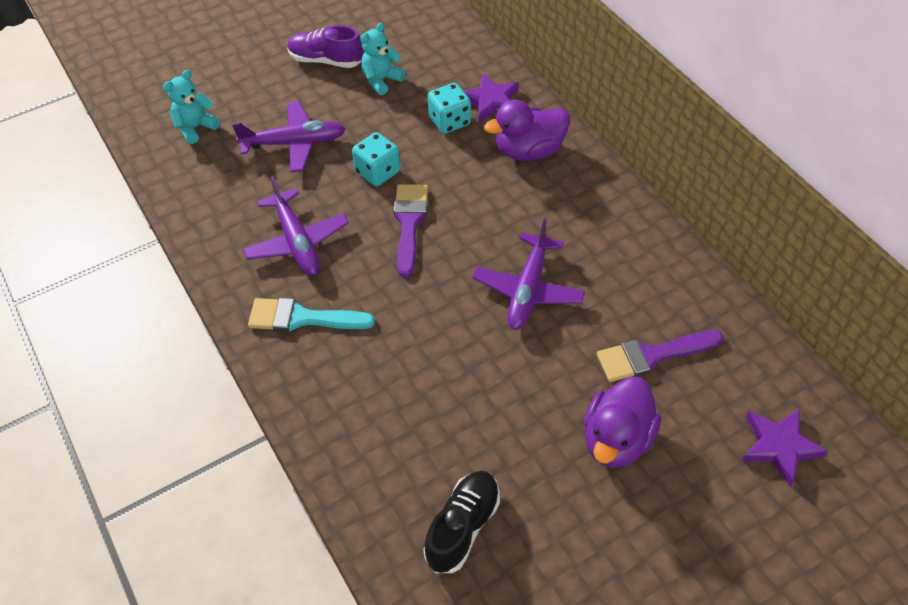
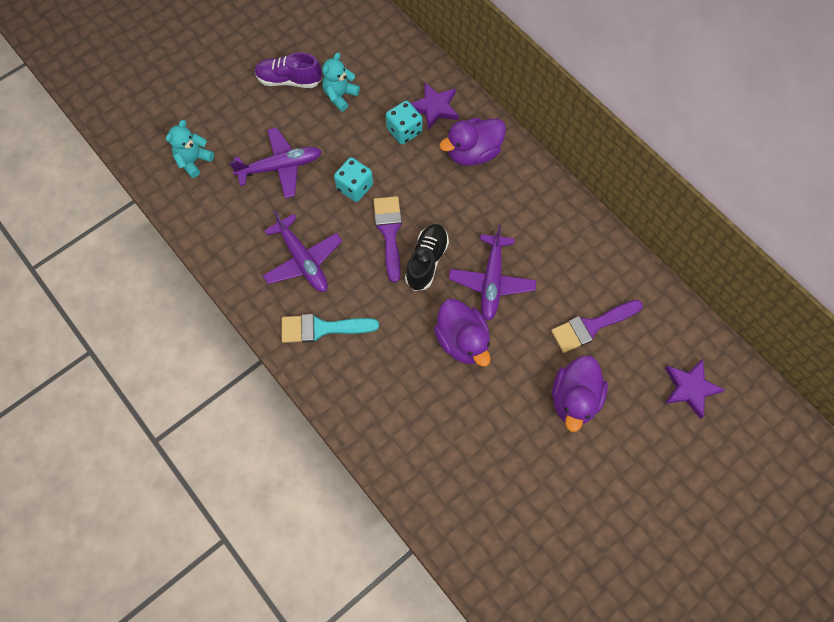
camera: 10 degrees left, 15 degrees up
black shoe [423,471,500,573] -> black shoe moved to [405,224,449,291]
none -> purple duck [434,299,491,367]

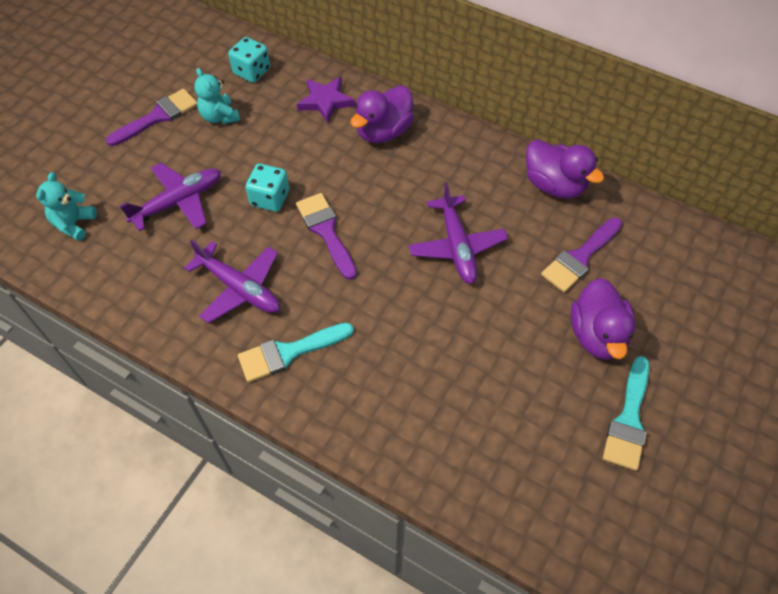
camera: 20 degrees left, 10 degrees down
purple shoe [254,53,322,88] -> purple brush [106,89,197,146]
turquoise teddy bear [322,53,360,111] -> turquoise teddy bear turned 45 degrees counterclockwise [194,68,240,124]
turquoise dice [386,101,422,144] -> turquoise dice moved to [228,37,270,83]
black shoe [405,224,449,291] -> none
purple duck [434,299,491,367] -> purple duck moved to [526,139,604,198]
purple star [665,359,725,419] -> none
none -> turquoise brush [603,356,650,471]

